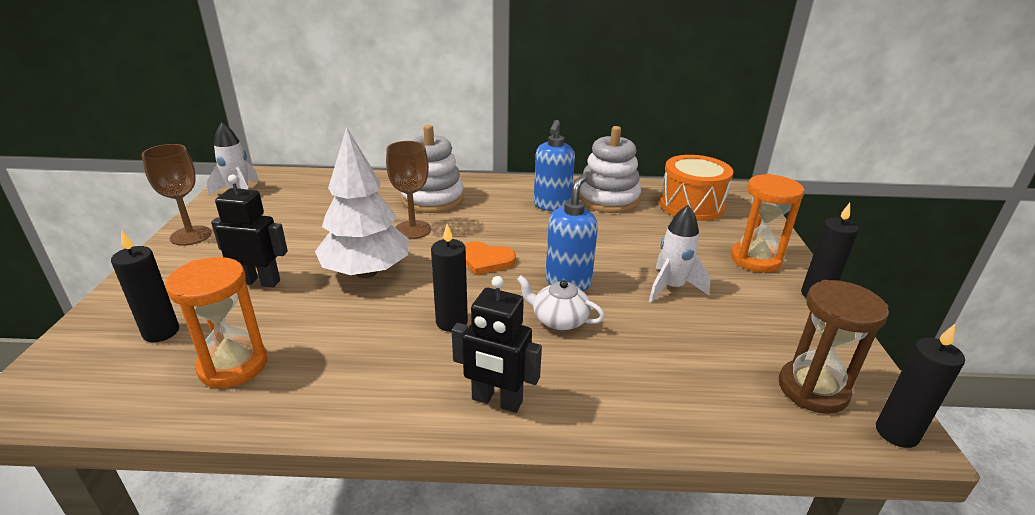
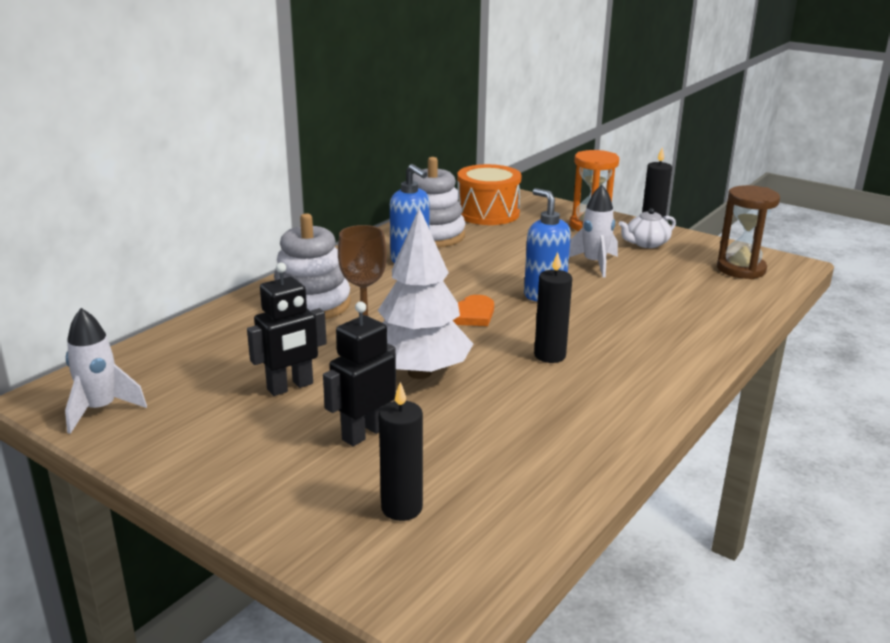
camera: 55 degrees left, 5 degrees down
brown goblet [142,144,212,246] -> none
orange hourglass [165,257,267,388] -> none
black robot [452,276,542,413] -> black robot moved to [247,262,327,396]
white teapot [516,275,605,330] -> white teapot moved to [619,208,676,248]
black candle [876,324,965,448] -> none

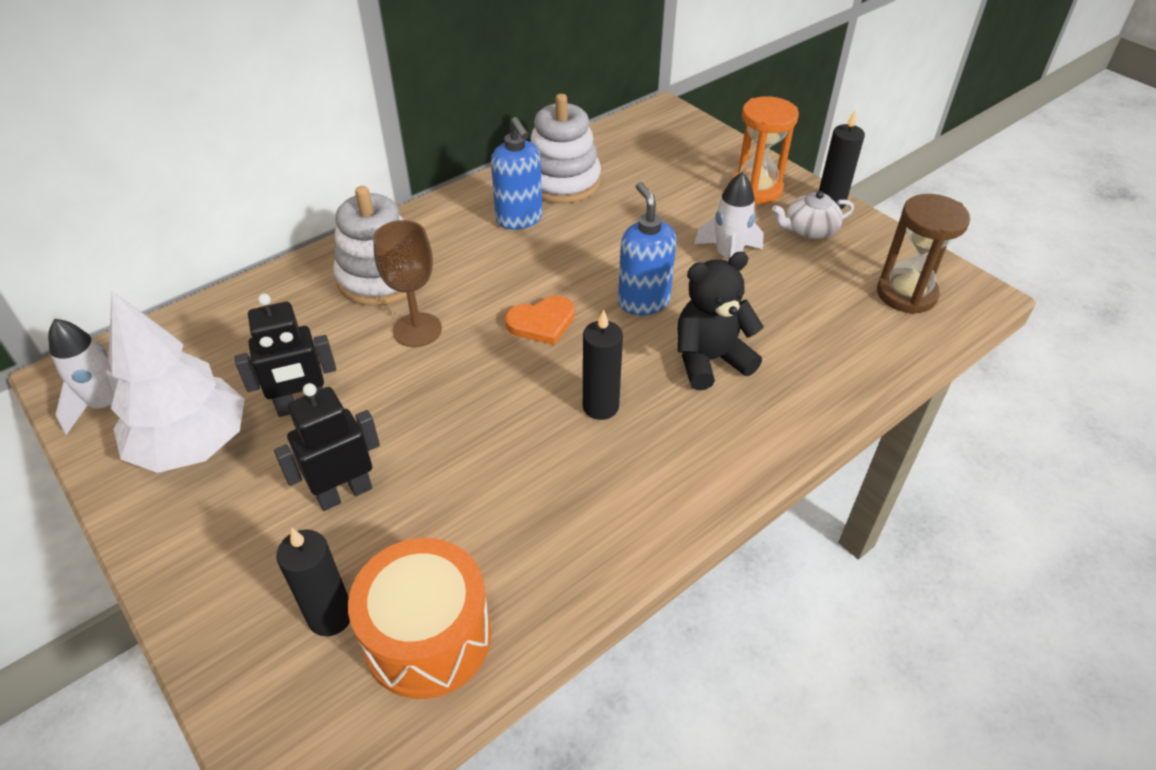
camera: 15 degrees right, 20 degrees up
white tree [377,207,473,379] -> white tree moved to [108,291,245,473]
orange drum [457,164,522,225] -> orange drum moved to [348,538,491,699]
none -> black teddy bear [678,252,764,390]

